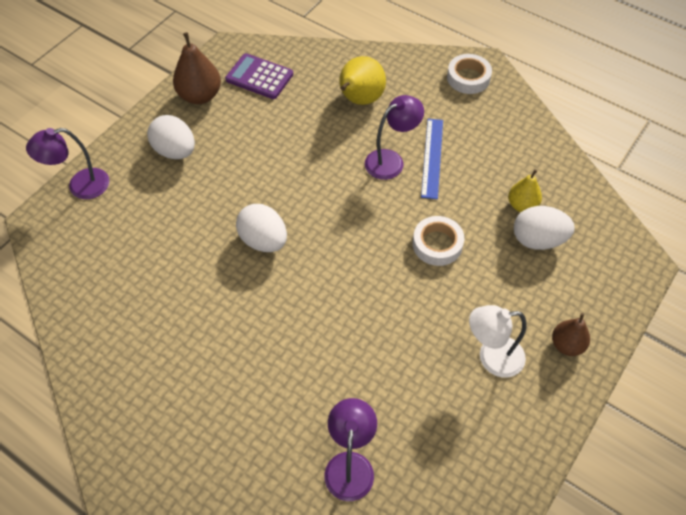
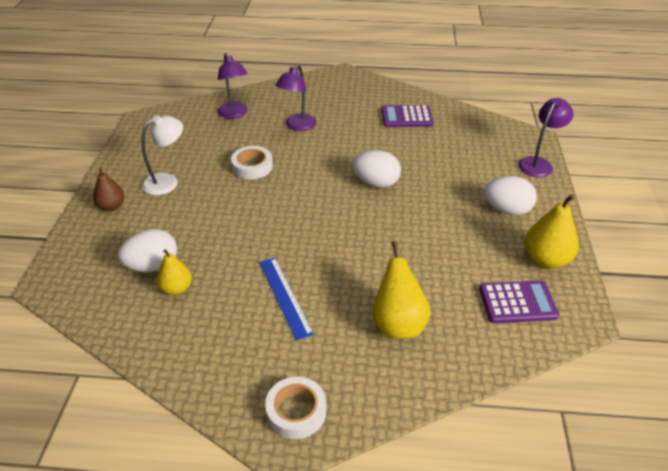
camera: 150 degrees right, 15 degrees down
brown pear [173,32,221,104] -> yellow pear [524,194,579,269]
purple lamp [365,95,424,180] -> purple lamp moved to [275,64,317,131]
white tape [413,216,464,266] -> white tape moved to [231,146,273,179]
none -> purple calculator [381,105,434,127]

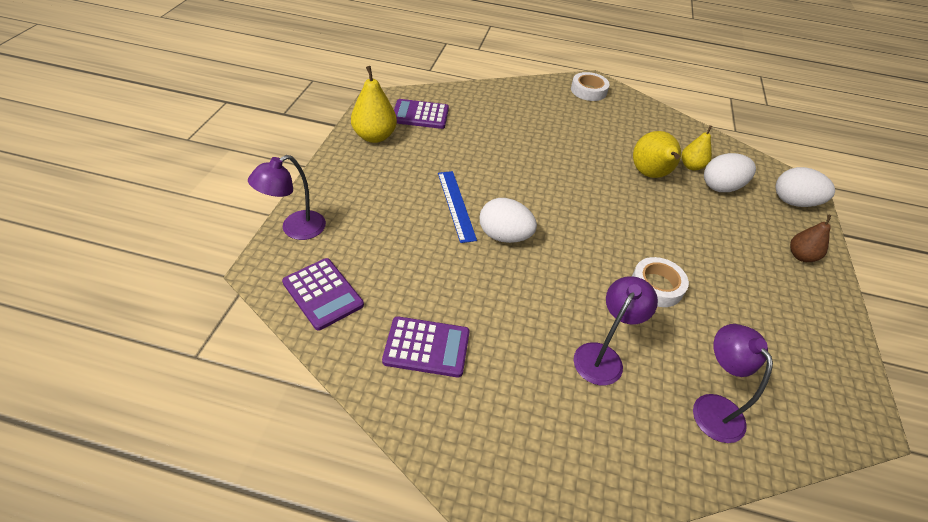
camera: 175 degrees left, 5 degrees up
white lamp [142,115,183,195] -> none
blue ruler [259,258,314,341] -> blue ruler moved to [438,171,477,243]
yellow pear [373,241,431,339] -> yellow pear moved to [633,131,681,178]
white egg [484,176,537,215] -> white egg moved to [775,167,835,207]
none -> purple calculator [282,258,364,331]

